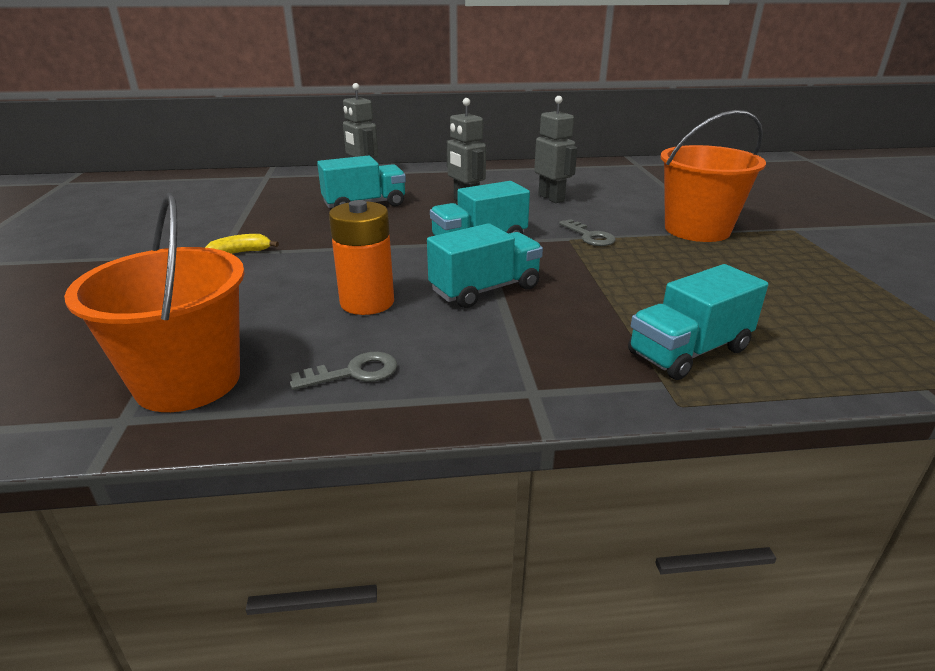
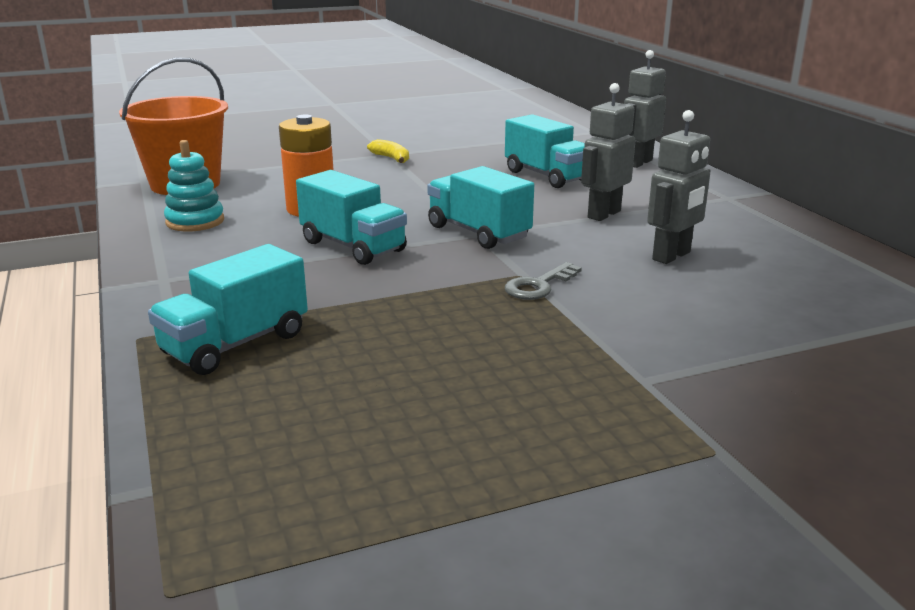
camera: 75 degrees right, 5 degrees down
grey key [290,352,397,390] -> turquoise stacking toy [164,140,224,232]
turquoise truck [628,264,768,380] -> turquoise truck turned 90 degrees counterclockwise [148,244,308,375]
orange bucket [660,110,766,242] -> none

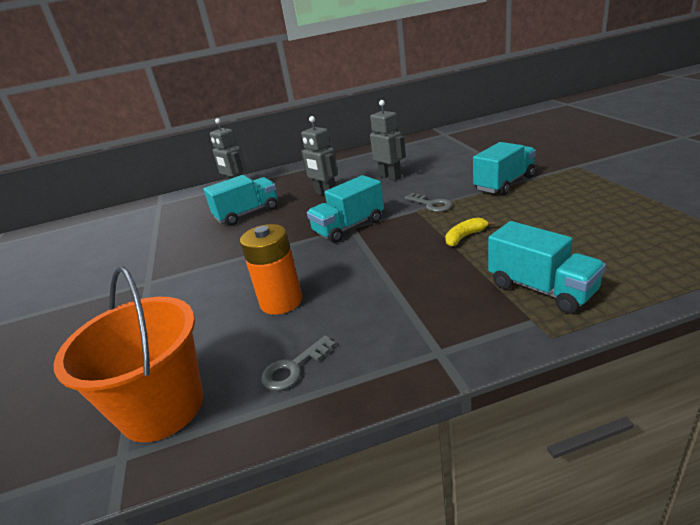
camera: 80 degrees left, 5 degrees up
turquoise stacking toy [164,140,224,232] -> grey key [261,335,336,391]
turquoise truck [296,170,407,265] -> turquoise truck moved to [473,142,536,195]
yellow banana [367,139,409,163] -> yellow banana moved to [445,217,495,247]

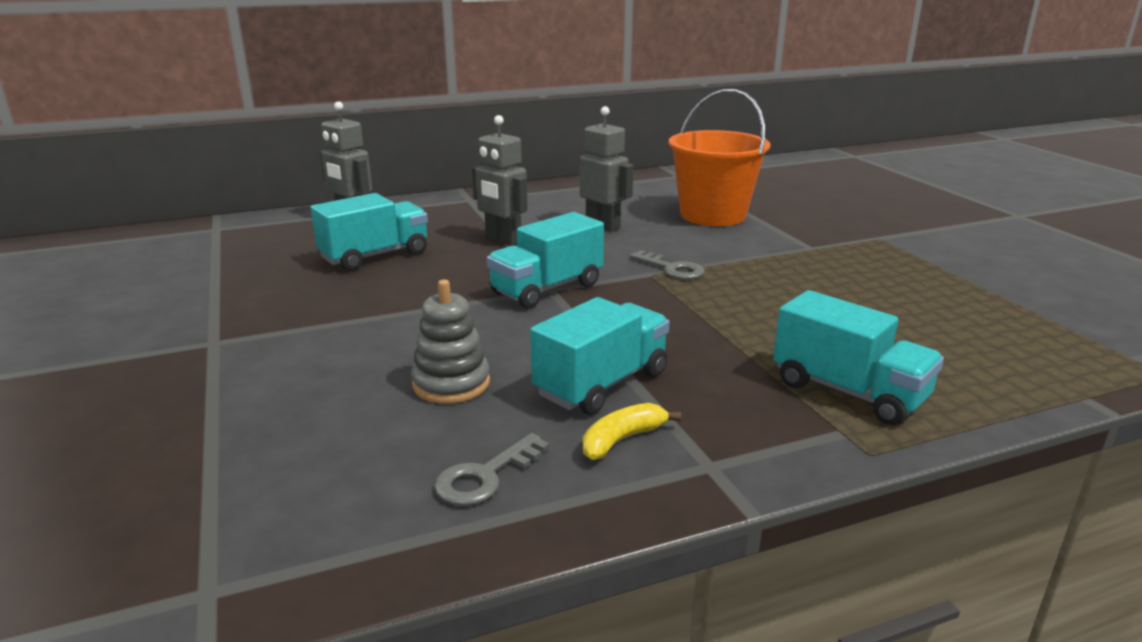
camera: 10 degrees left, 5 degrees down
orange bucket [53,266,203,443] -> orange bucket moved to [669,89,770,226]
orange battery [240,224,302,315] -> grey stacking toy [411,280,490,404]
yellow banana [445,217,495,247] -> yellow banana moved to [583,403,681,460]
turquoise truck [473,142,536,195] -> turquoise truck moved to [530,297,670,415]

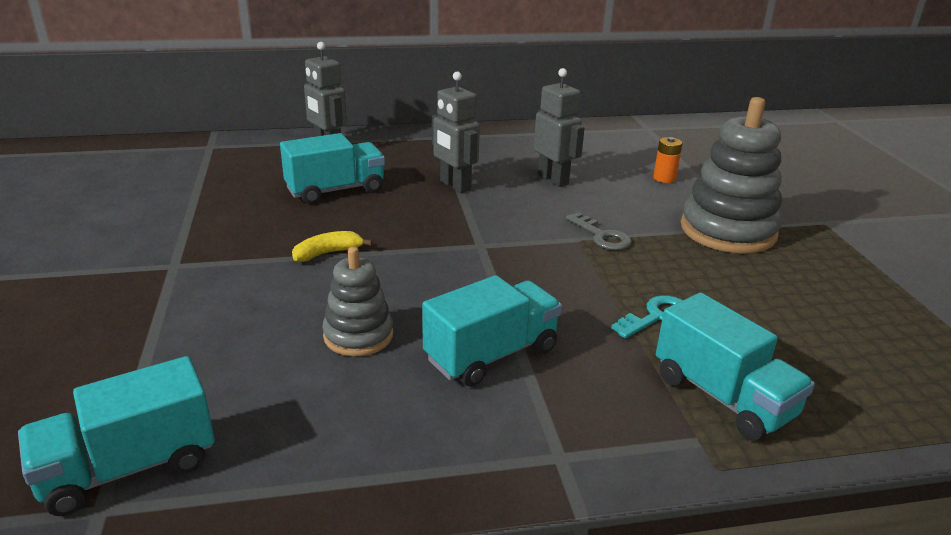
camera: 10 degrees right, 5 degrees up
grey key [434,433,550,506] -> none
turquoise truck [487,212,604,308] -> turquoise truck moved to [18,356,215,516]
yellow banana [583,403,681,460] -> yellow banana moved to [292,231,373,262]
orange bucket [669,89,770,226] -> orange battery [653,137,682,183]
none -> turquoise key [611,295,683,338]
none -> grey stacking toy [681,97,782,254]

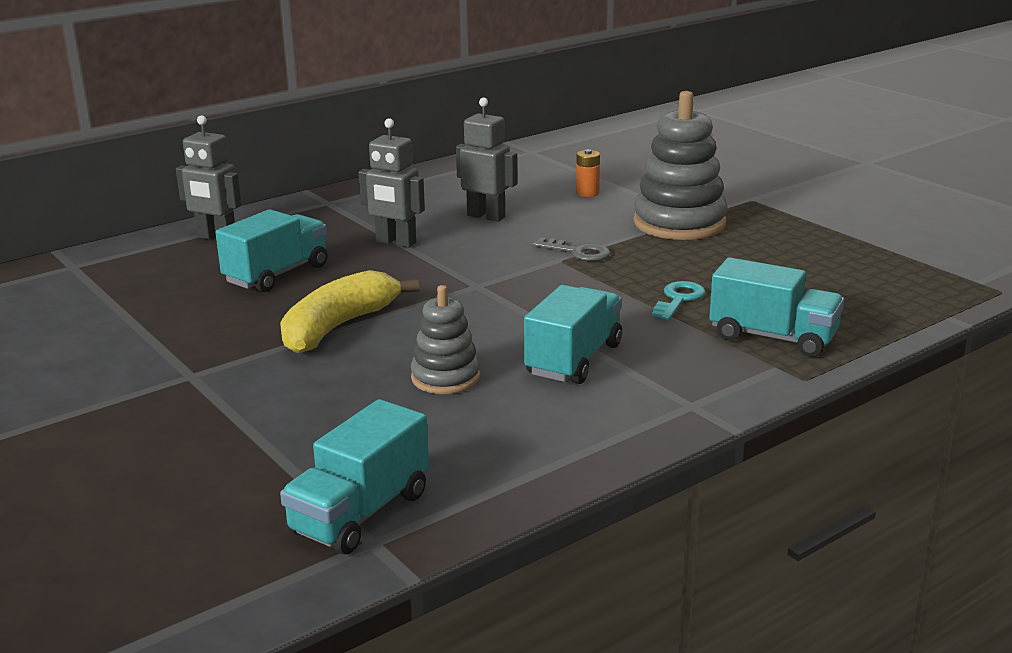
camera: 25 degrees left, 5 degrees down
yellow banana [292,231,373,262] -> yellow banana [280,270,419,354], size x2.00

